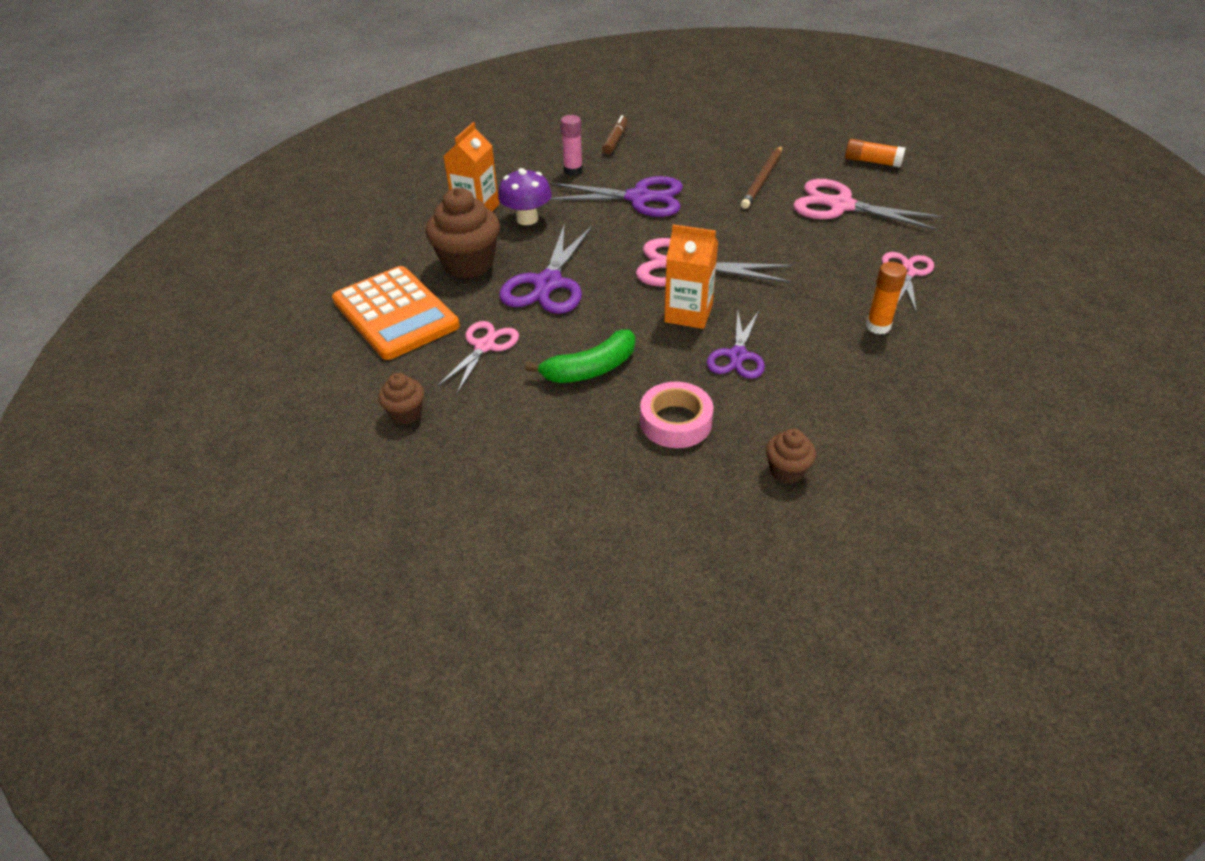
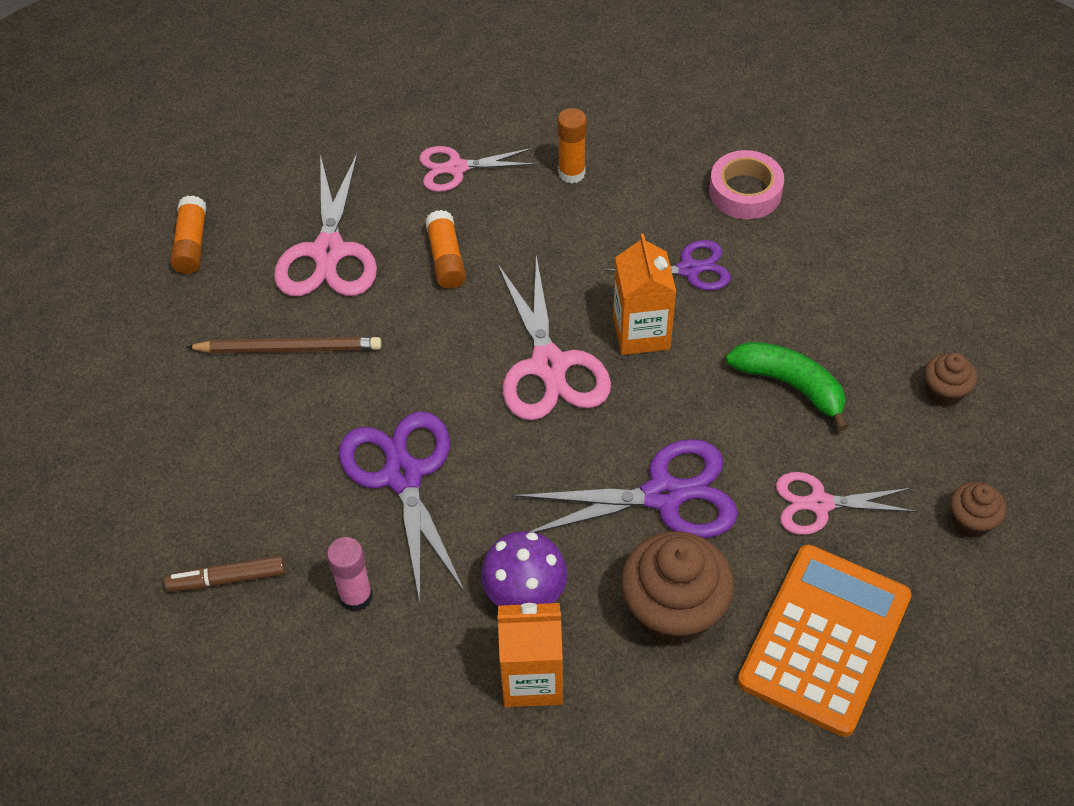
camera: 115 degrees left, 10 degrees up
pink tape [640,382,713,448] -> pink tape moved to [709,150,784,219]
brown cupcake [766,429,816,484] -> brown cupcake moved to [925,353,977,407]
none -> orange glue stick [425,210,466,289]

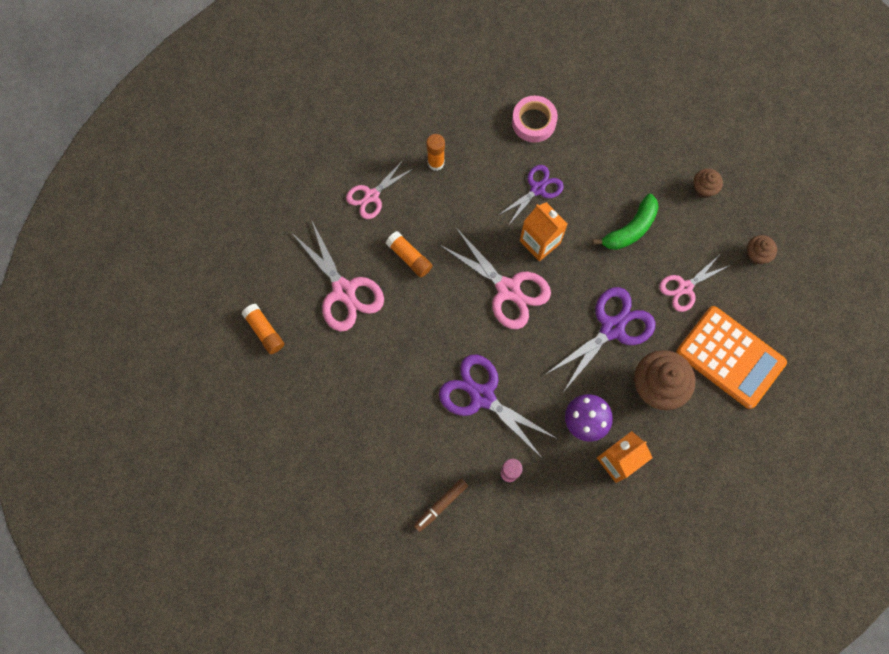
camera: 35 degrees left, 20 degrees up
brown pencil [186,337,382,353] -> none
green banana [726,341,848,431] -> green banana turned 135 degrees clockwise [592,194,659,250]
orange calculator [737,545,912,737] -> orange calculator turned 135 degrees clockwise [676,306,787,409]

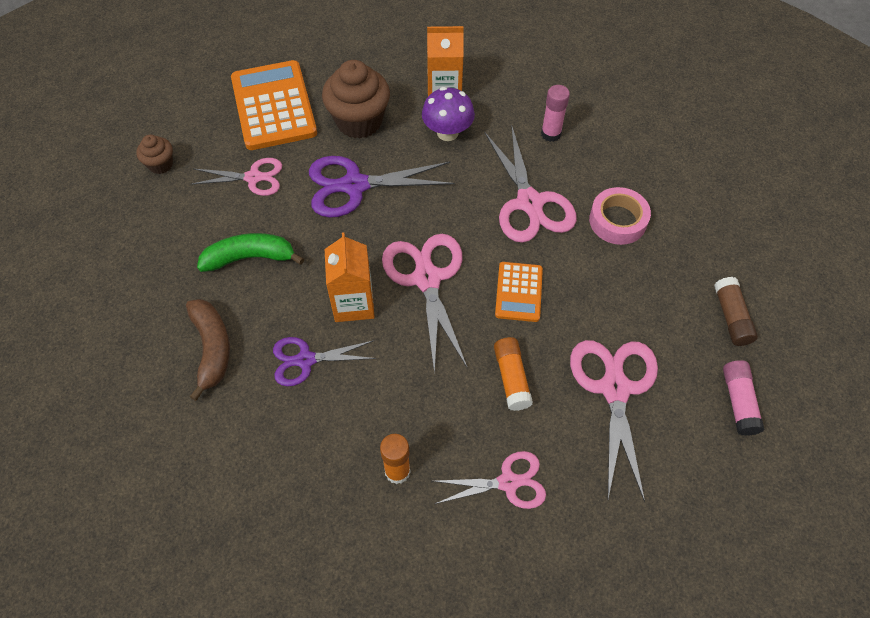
camera: 145 degrees left, 15 degrees down
orange glue stick [241,304,284,354] -> pink glue stick [723,360,765,436]
brown marker [413,479,468,532] -> none
purple scissors [439,355,557,459] -> pink scissors [485,125,577,243]
pink tape [512,96,558,143] -> pink tape moved to [589,187,651,245]
brown cupcake [693,169,723,198] -> none
none -> brown banana [186,299,230,401]
none -> orange calculator [495,262,543,322]
none -> brown glue stick [714,277,758,346]

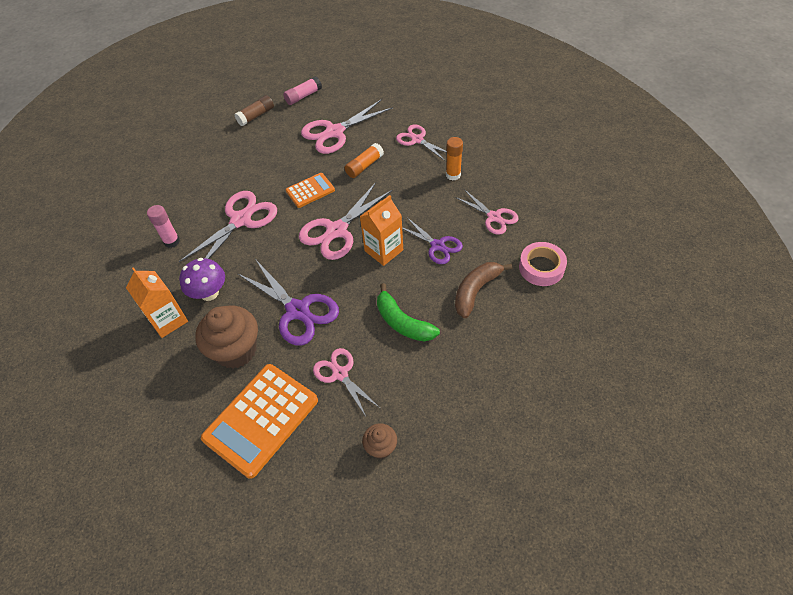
camera: 125 degrees left, 5 degrees down
pink tape [589,187,651,245] -> pink tape moved to [519,242,567,286]
none -> pink scissors [455,189,519,235]

